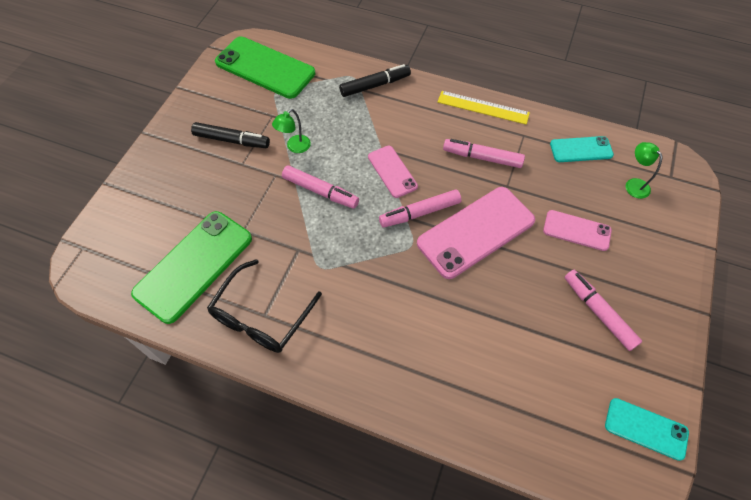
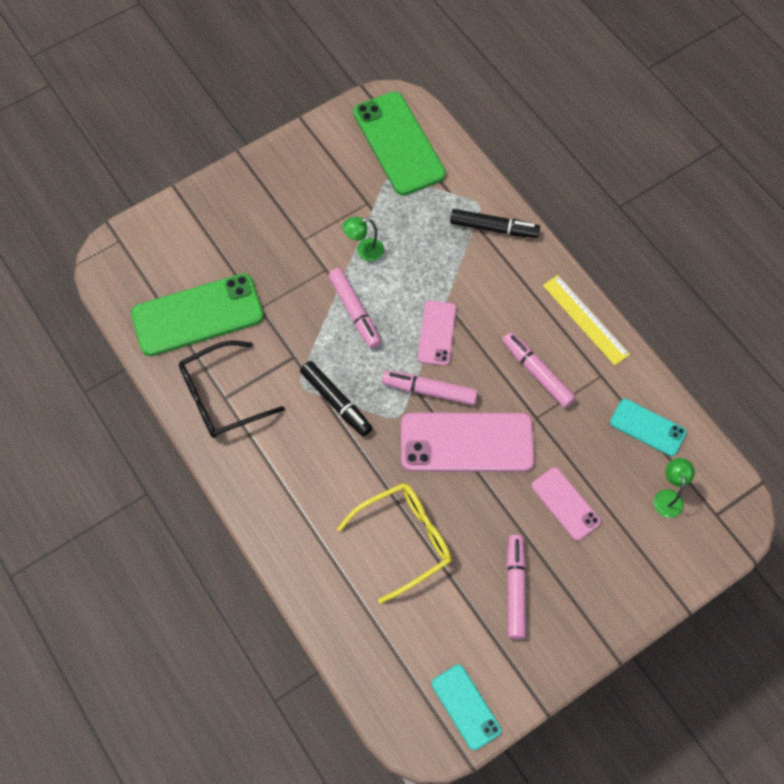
camera: 35 degrees right, 5 degrees up
black marker [191,122,270,148] -> black marker moved to [300,361,372,436]
none -> yellow glasses [337,483,452,604]

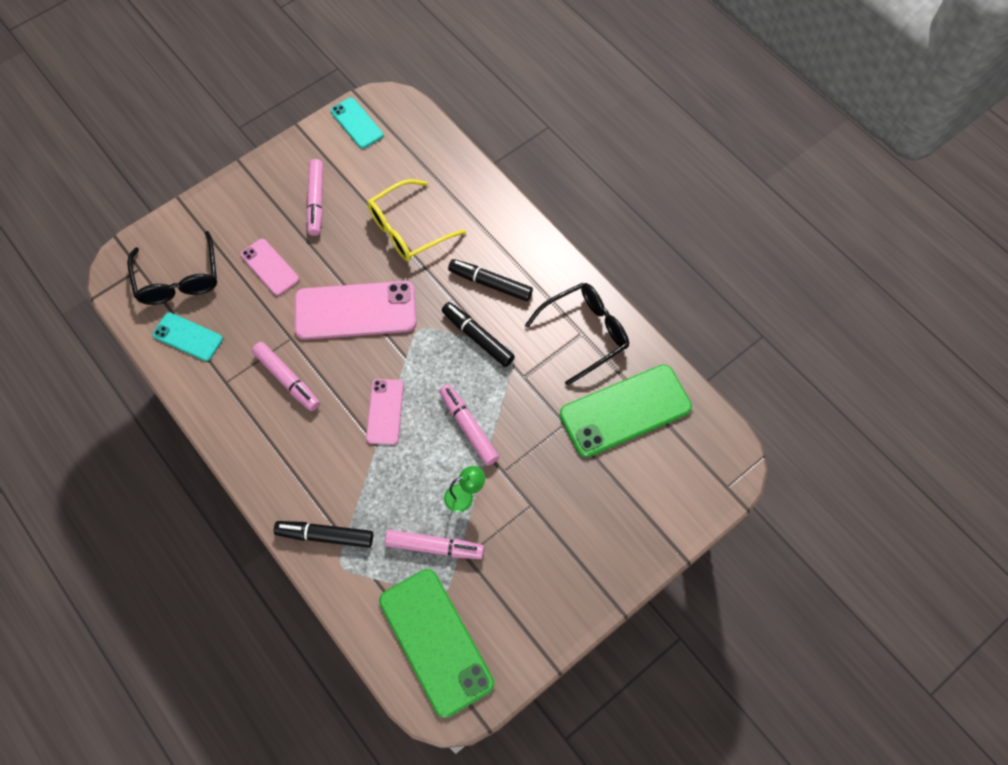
camera: 175 degrees right, 0 degrees up
pink marker [382,370,478,405] -> pink marker moved to [385,530,484,559]
yellow ruler [543,275,630,366] -> none
green lamp [654,458,695,518] -> black glasses [127,231,217,305]
none -> black marker [448,259,533,301]

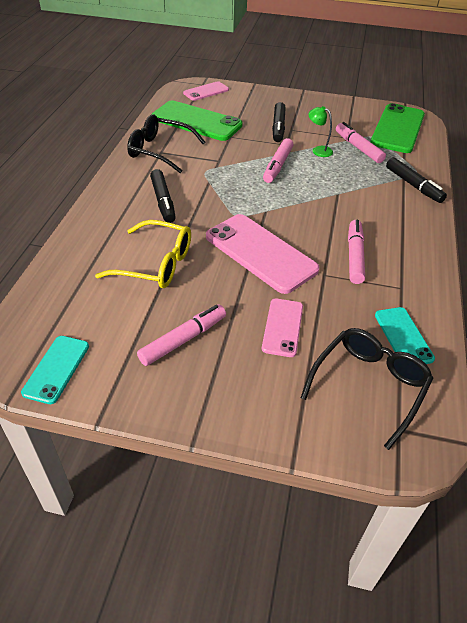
camera: 130 degrees left, 20 degrees down
pink phone [366,379,404,445] -> pink phone moved to [183,81,229,101]
black marker [442,302,515,367] -> black marker moved to [272,102,286,142]

